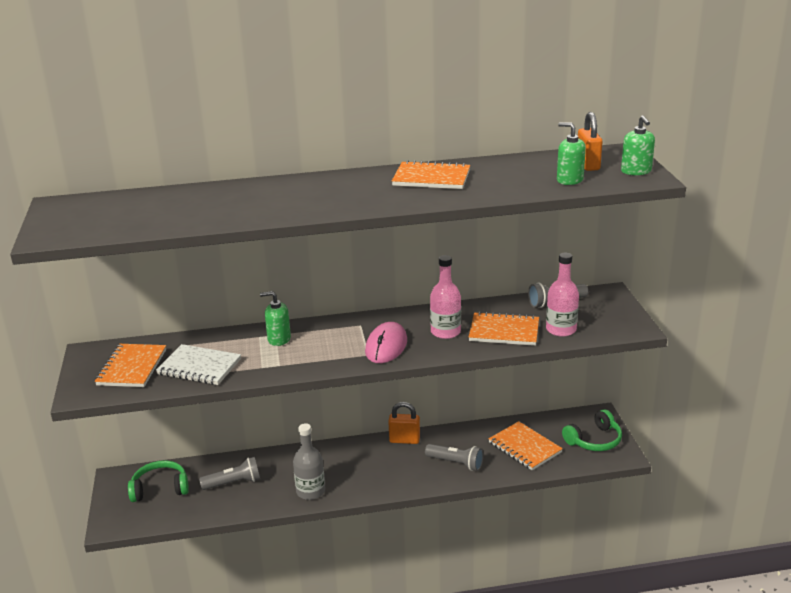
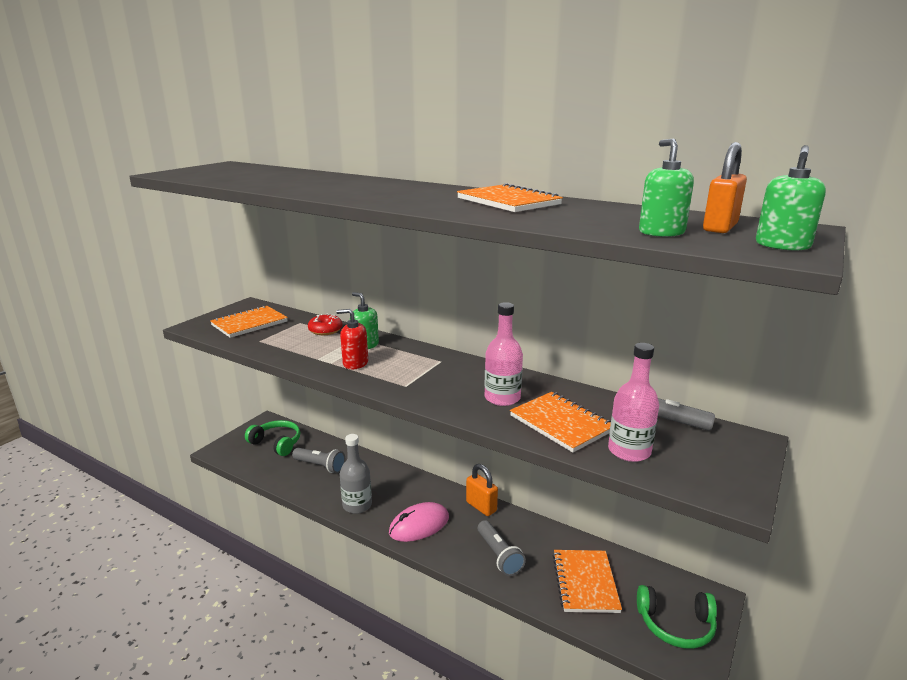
camera: 40 degrees right, 5 degrees down
white notebook [156,344,241,385] -> none
pink mouse [365,322,407,363] -> pink mouse moved to [389,502,449,542]
none -> red donut [308,313,342,335]
none -> red soap dispenser [336,309,368,369]

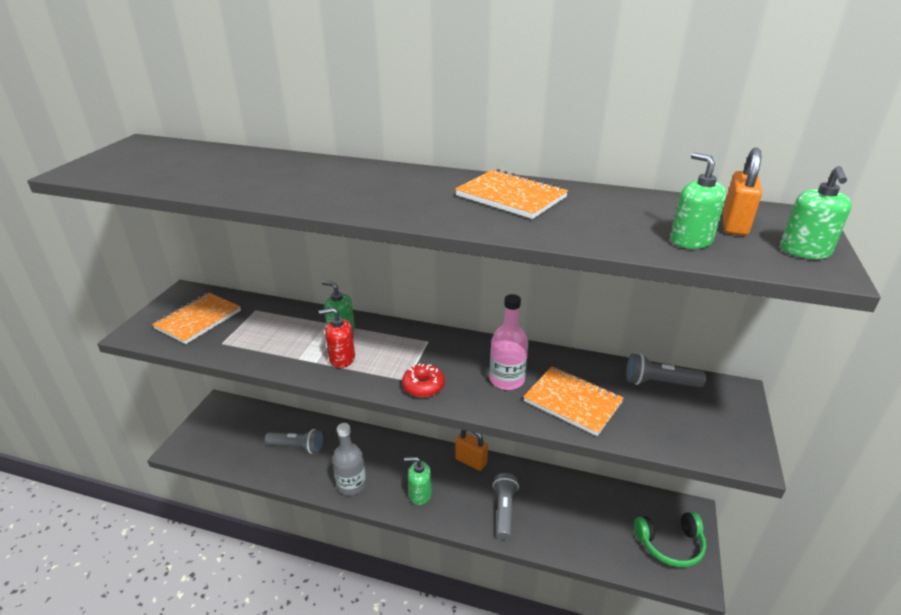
camera: 15 degrees left, 10 degrees up
green headphones [245,420,300,456] -> none
red donut [308,313,342,335] -> red donut moved to [402,363,445,397]
pink mouse [389,502,449,542] -> green soap dispenser [404,457,432,505]
grey flashlight [478,520,526,576] -> grey flashlight turned 135 degrees counterclockwise [493,473,519,539]
orange notebook [553,550,622,613] -> none
pink bottle [608,343,659,462] -> none

